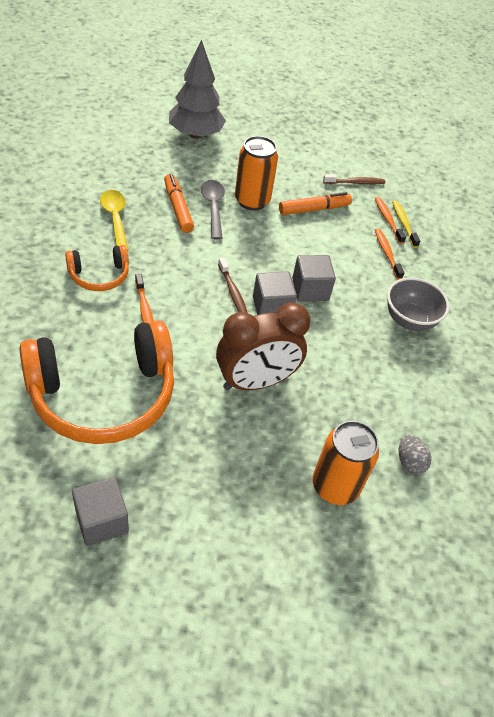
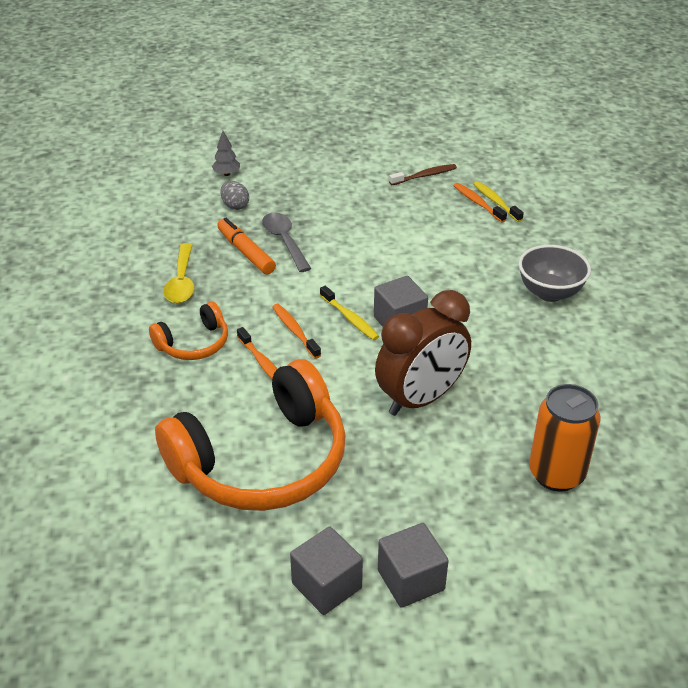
camera: 10 degrees left, 10 degrees down
yellow spoon [100,190,128,251] -> yellow spoon turned 150 degrees counterclockwise [164,243,194,303]
grey tree [169,40,226,139] -> grey tree [212,131,240,176], size x0.42
brown toothbrush [218,257,247,313] -> yellow toothbrush [320,286,379,340]
orange can [235,136,278,211] -> none
orange marker [279,192,352,215] -> none
grey cube [292,255,336,302] -> grey cube moved to [378,523,449,608]
orange toothbrush [375,228,404,280] -> orange toothbrush moved to [272,304,321,359]
grey egg [399,435,431,474] -> grey egg moved to [221,181,249,210]

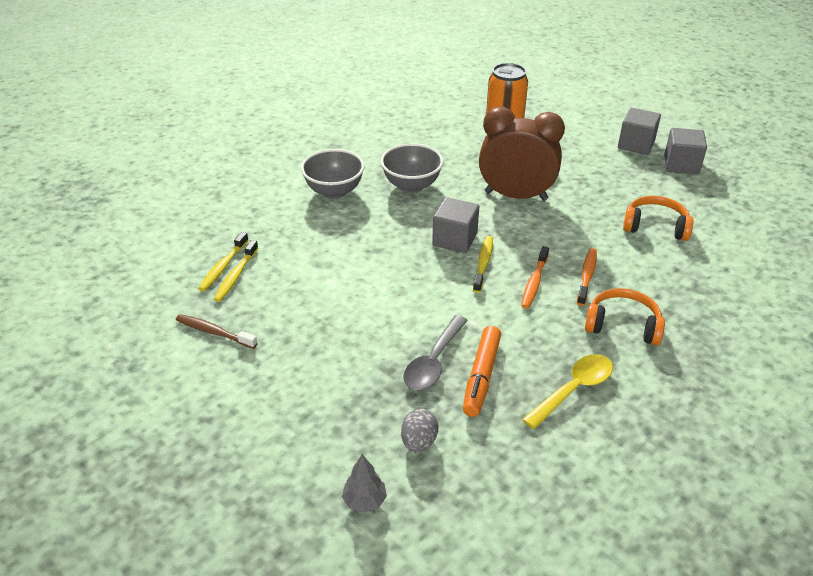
camera: 130 degrees left, 0 degrees up
orange headphones [155,359,346,511] -> orange headphones [623,196,694,241], size x0.48
orange toothbrush [453,183,507,222] -> yellow toothbrush [214,240,258,302]
none -> grey bowl [381,143,444,193]

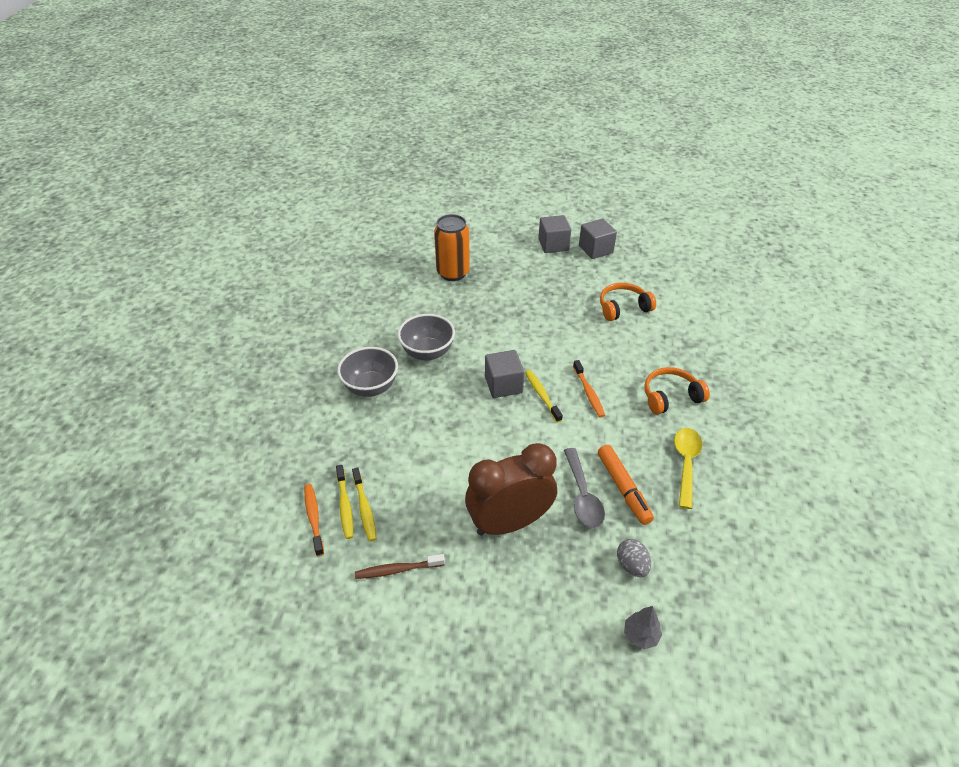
camera: 35 degrees left, 5 degrees up
brown clock [479,107,565,201] -> brown clock moved to [465,443,557,536]
orange toothbrush [577,248,597,306] -> orange toothbrush moved to [304,484,324,556]

